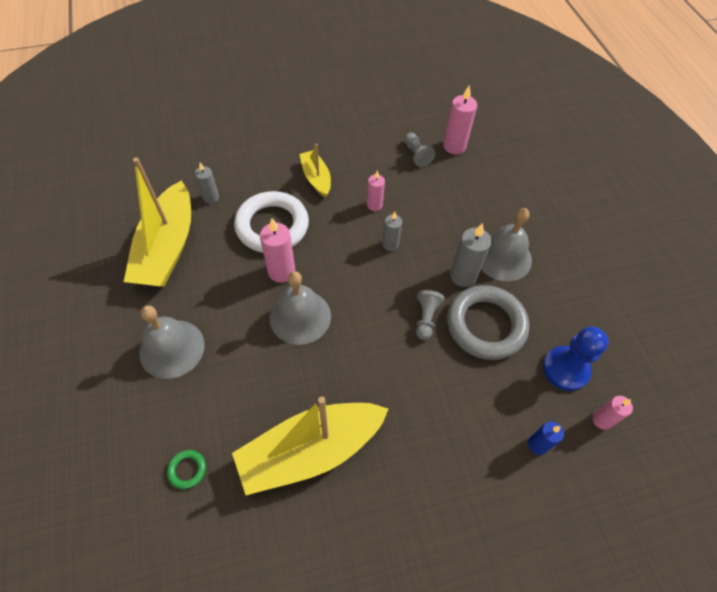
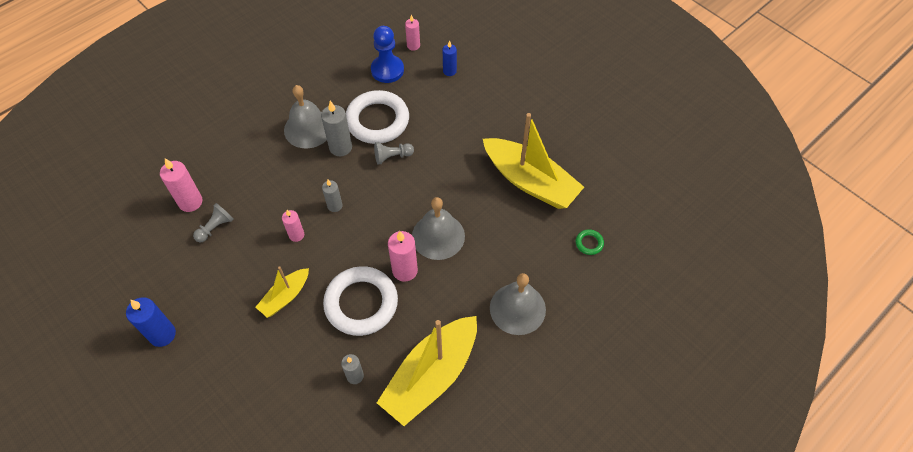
camera: 115 degrees left, 0 degrees up
yellow boat [124,157,191,287] -> yellow boat turned 150 degrees clockwise [377,316,477,426]
grey ring [447,285,530,360] -> white ring [346,90,409,144]
none -> blue candle [126,297,176,347]

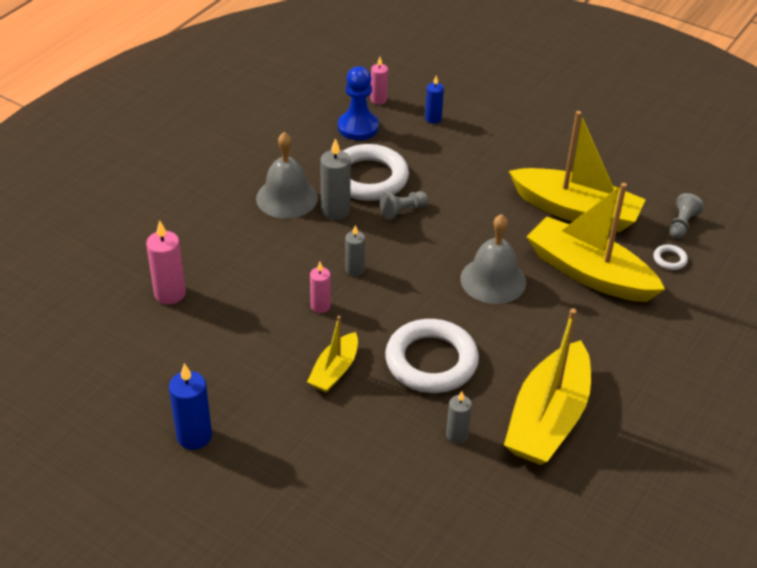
camera: 15 degrees left, 15 degrees down
grey pawn [193,203,234,243] -> grey pawn moved to [669,193,704,239]
pink candle [388,231,418,282] -> none
grey bell [490,273,546,335] -> none
green ring [576,229,604,255] -> white ring [653,244,688,270]
none -> yellow boat [527,183,665,302]

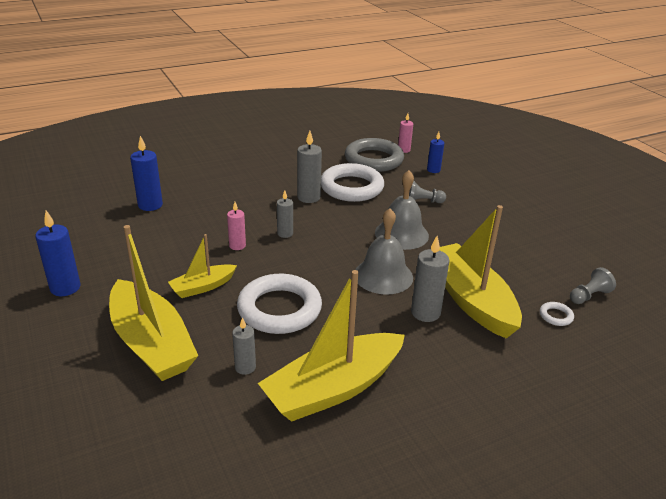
camera: 30 degrees right, 10 degrees down
pink candle [146,220,186,304] -> blue candle [130,136,163,211]
grey bell [256,132,318,219] -> grey bell moved to [375,170,429,250]
blue pawn [338,66,379,140] -> grey ring [345,138,404,172]
grey pawn [380,191,428,220] -> grey pawn moved to [409,181,446,203]
yellow boat [509,111,646,232] -> yellow boat moved to [109,225,198,381]
none -> grey candle [411,236,450,322]

